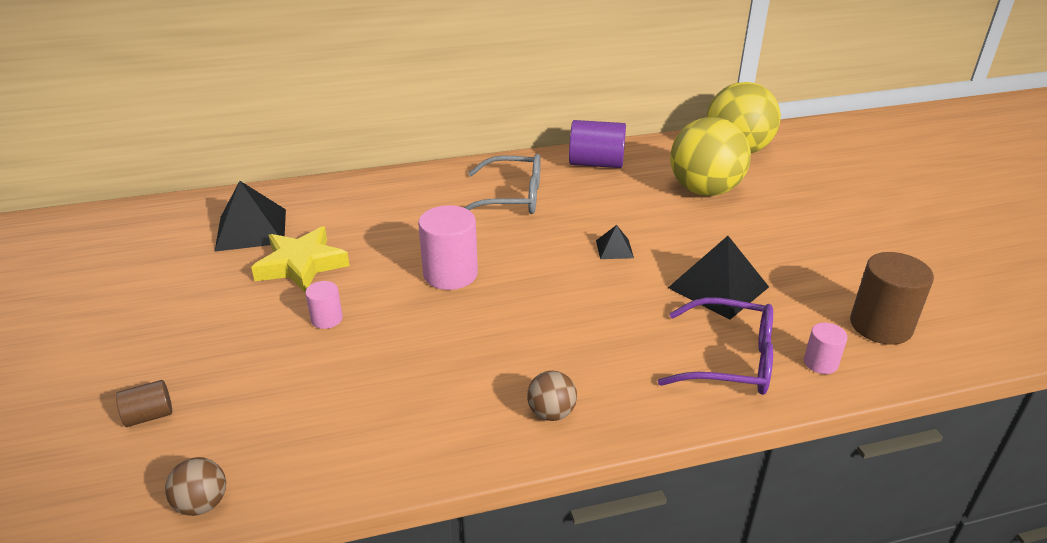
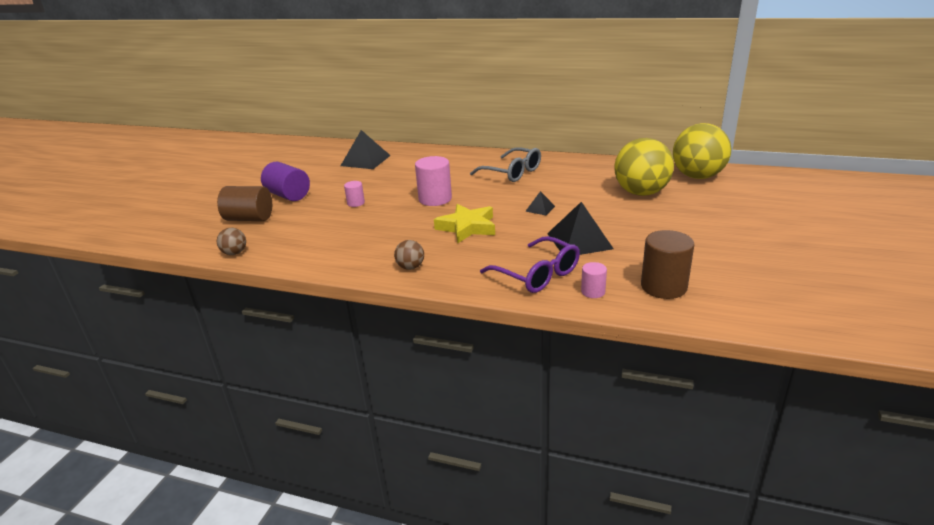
camera: 35 degrees right, 5 degrees down
brown cylinder [116,380,172,427] -> brown cylinder [217,186,272,221], size x1.89
yellow star [251,226,350,293] -> yellow star moved to [434,204,495,243]
purple cylinder [569,120,626,168] -> purple cylinder moved to [261,162,310,201]

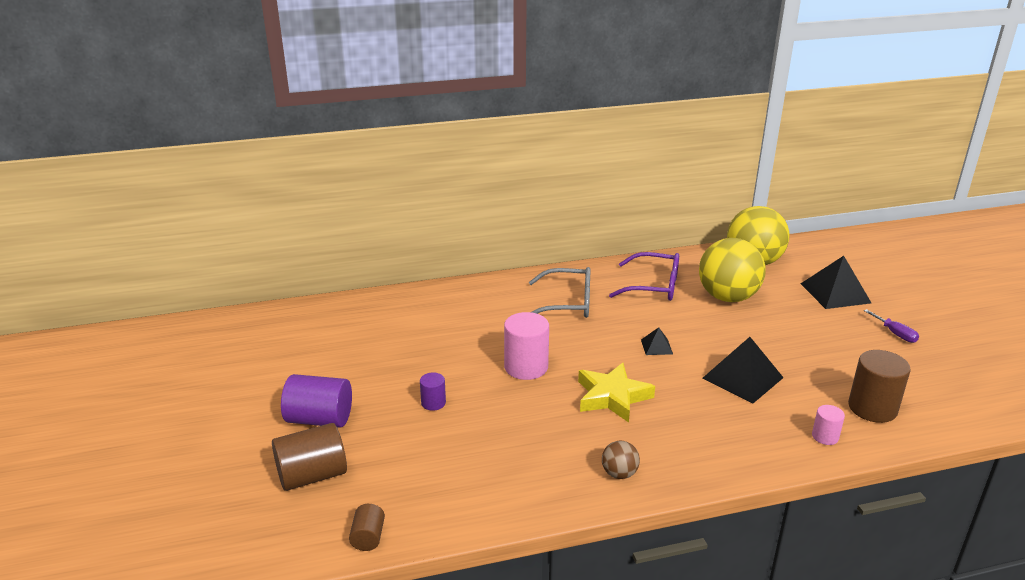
camera: 35 degrees left, 0 degrees up
brown ball [217,228,246,255] -> brown cylinder [349,504,385,551]
black pyramid [341,130,391,169] -> black pyramid moved to [801,256,871,309]
pink cylinder [344,181,365,207] -> purple cylinder [420,372,446,411]
purple glasses [480,236,580,293] -> purple glasses moved to [609,252,679,301]
none -> purple screwdriver [864,309,919,343]

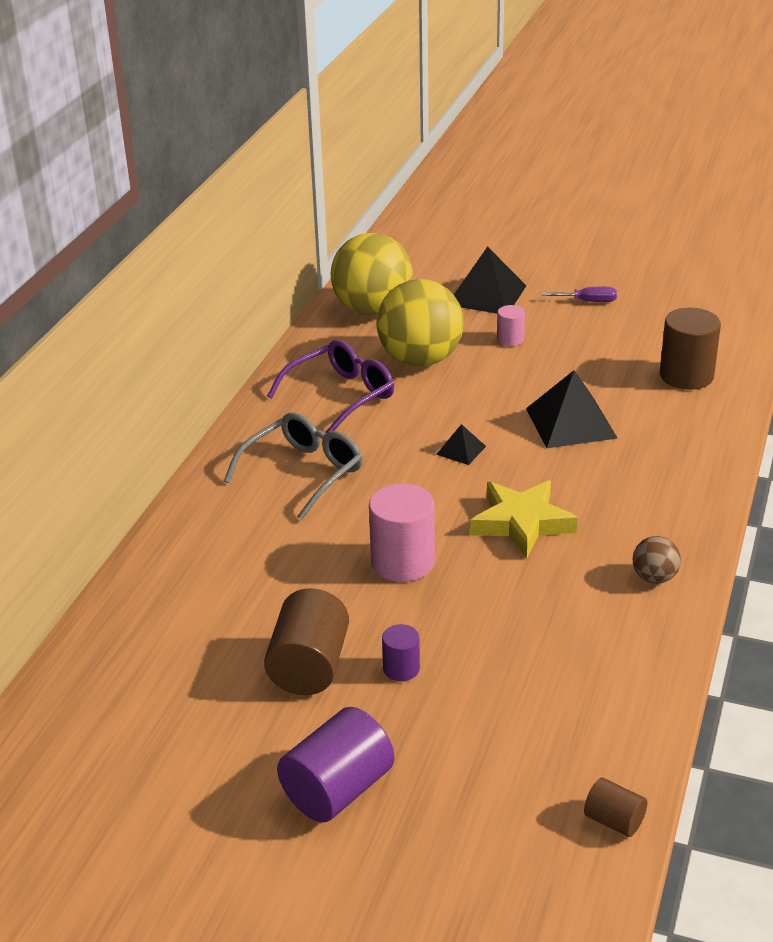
camera: 55 degrees left, 5 degrees up
brown cylinder [272,423,347,491] -> brown cylinder moved to [264,588,349,695]
pink cylinder [812,405,845,445] -> pink cylinder moved to [497,305,525,346]

